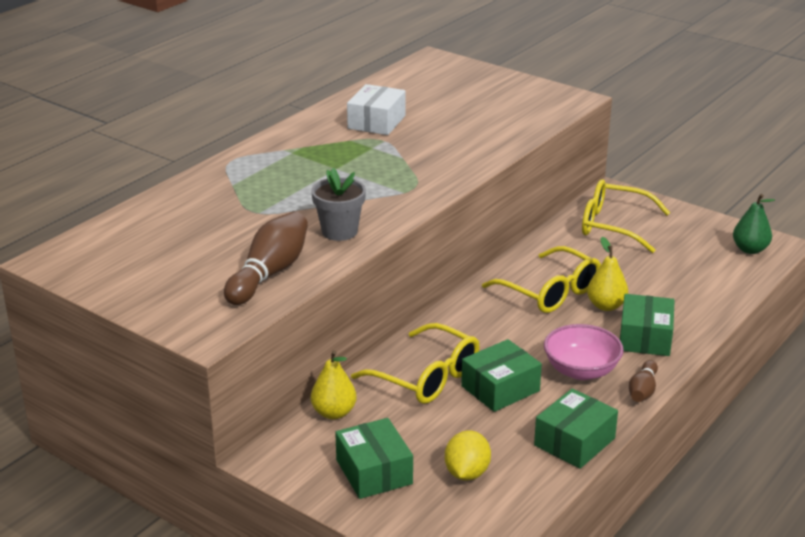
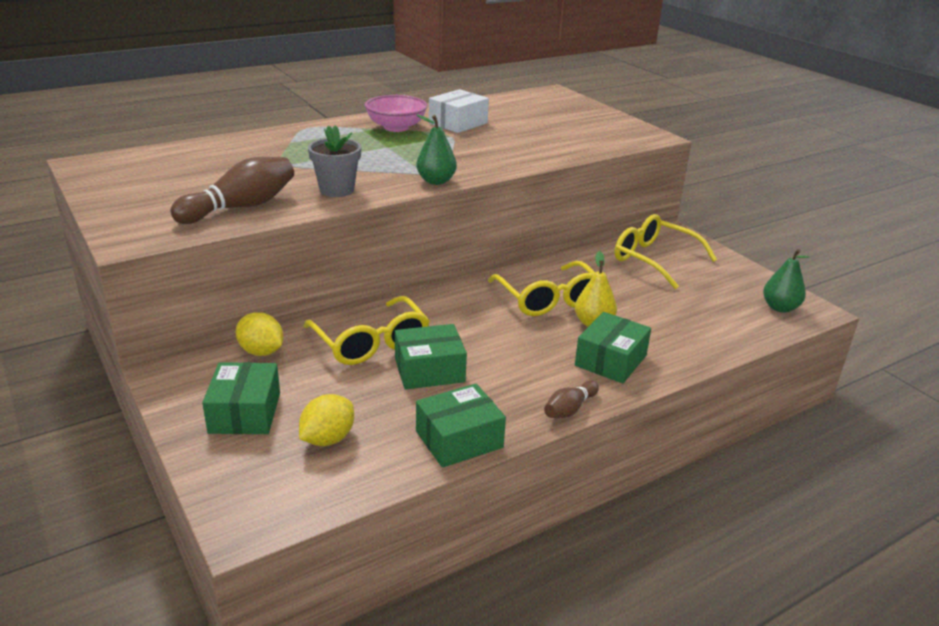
camera: 20 degrees right, 0 degrees up
yellow pear [311,350,357,419] -> yellow lemon [236,312,283,356]
pink bowl [544,324,624,380] -> pink bowl moved to [365,95,428,132]
none -> green pear [416,115,457,185]

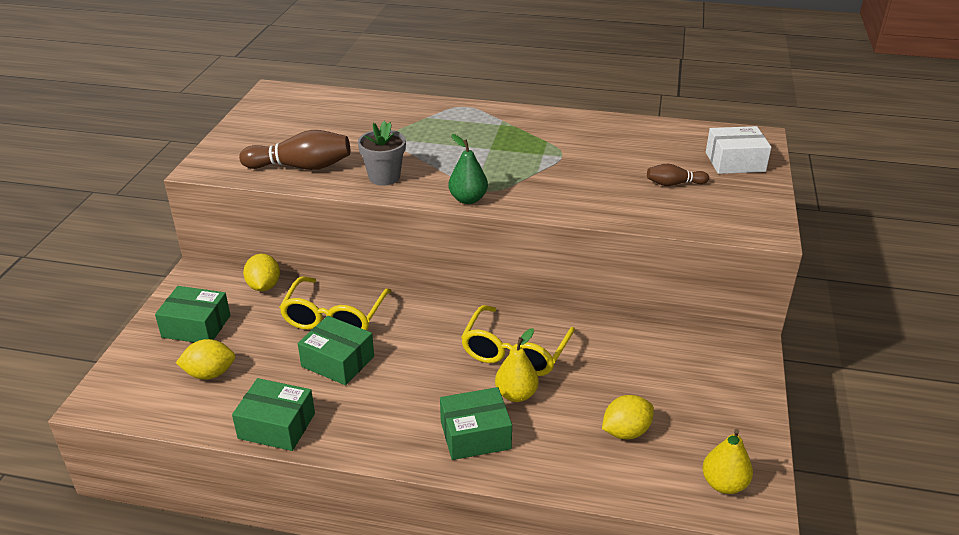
camera: 45 degrees right, 5 degrees up
green box [202,362,280,434] -> green box turned 60 degrees clockwise [155,286,230,342]
pink bowl [365,95,428,132] -> none
white box [429,89,489,133] -> white box moved to [706,126,772,174]
brown bowling pin [544,380,599,418] -> brown bowling pin moved to [647,164,709,186]
yellow glasses [615,214,717,289] -> none
green pear [763,249,810,313] -> yellow pear [702,429,753,494]
none -> yellow lemon [602,395,654,439]

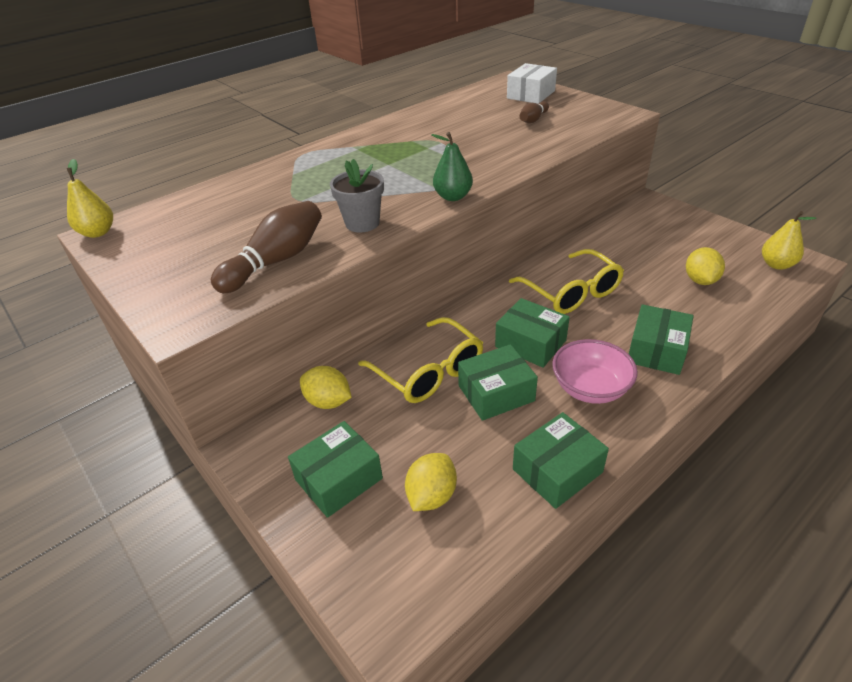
camera: 50 degrees left, 5 degrees up
yellow pear [495,328,539,402] -> yellow pear moved to [67,159,113,238]
none -> green box [495,298,570,368]
none -> pink bowl [552,339,638,404]

